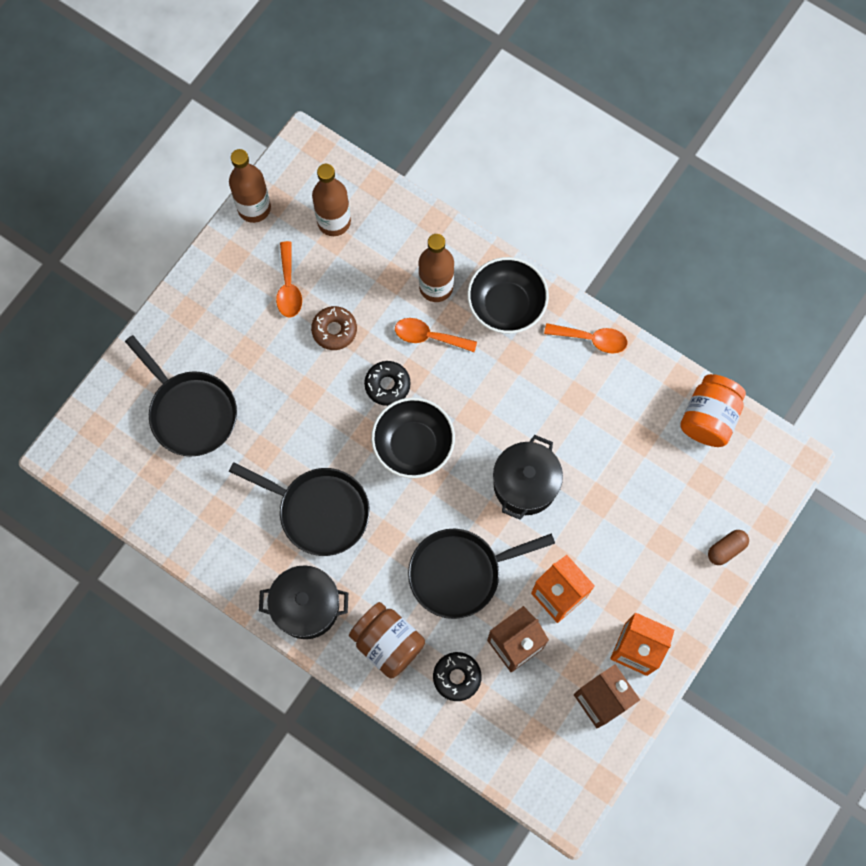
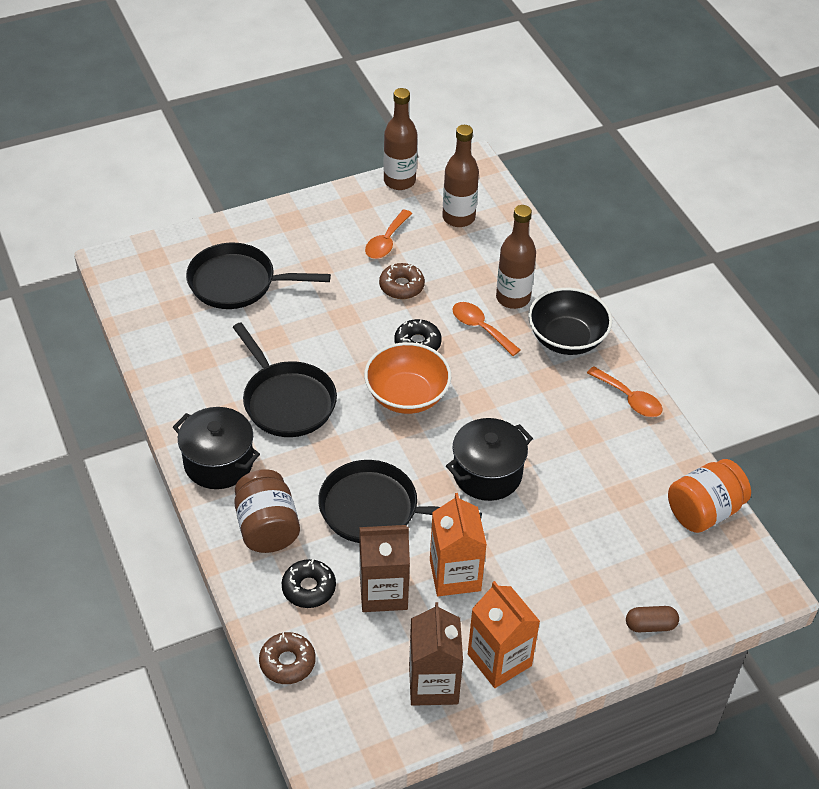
camera: 30 degrees right, 25 degrees down
black pan [125,335,237,457] -> black pan turned 105 degrees clockwise [186,243,331,309]
black bowl [371,397,455,478] -> orange bowl [364,342,451,414]
none -> brown donut [259,632,316,684]

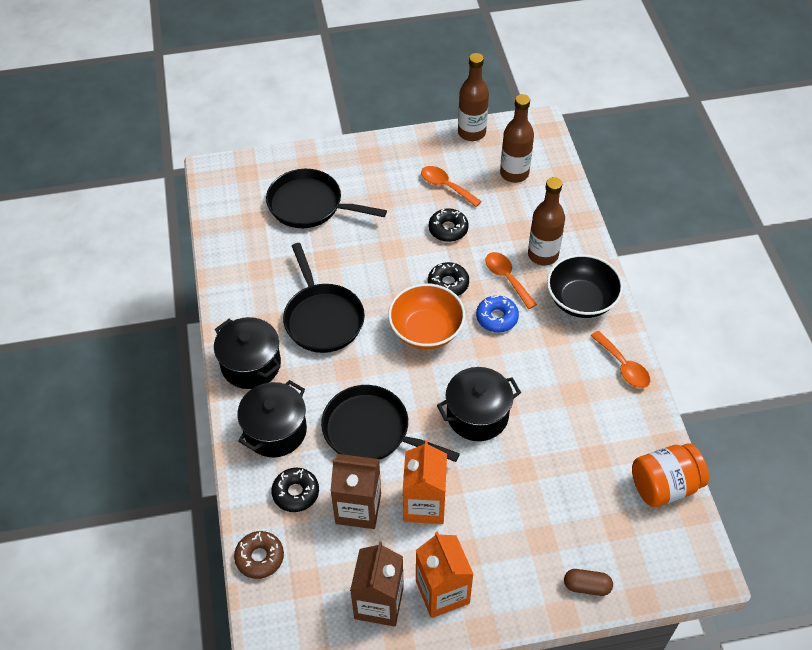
camera: 15 degrees right, 5 degrees up
brown jar [234,469,300,553] -> black pot [237,380,307,457]
orange spoon [365,209,412,259] -> orange spoon turned 90 degrees clockwise [421,166,482,207]
brown donut [379,263,425,299] -> black donut [429,208,469,242]
none -> blue donut [476,295,519,332]

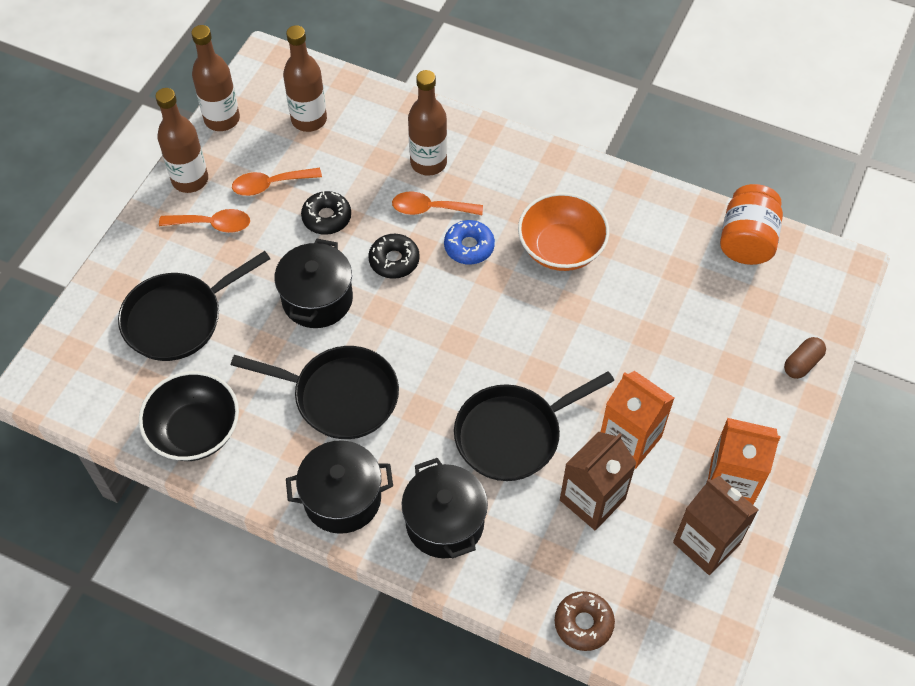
camera: 55 degrees left, 5 degrees up
black donut [271,468,319,512] -> none
orange bowl [388,283,465,349] -> orange bowl moved to [518,192,609,271]
black pot [437,367,521,441] -> black pot moved to [274,239,353,328]
black bowl [547,254,623,318] -> black bowl moved to [139,371,239,461]
orange spoon [591,331,650,388] -> orange spoon moved to [159,209,250,233]
none -> brown bottle [155,88,208,193]

